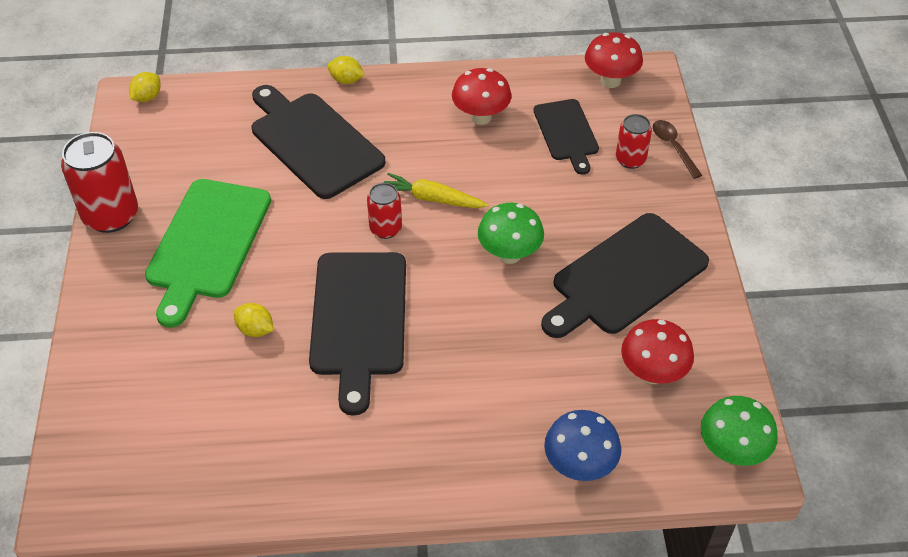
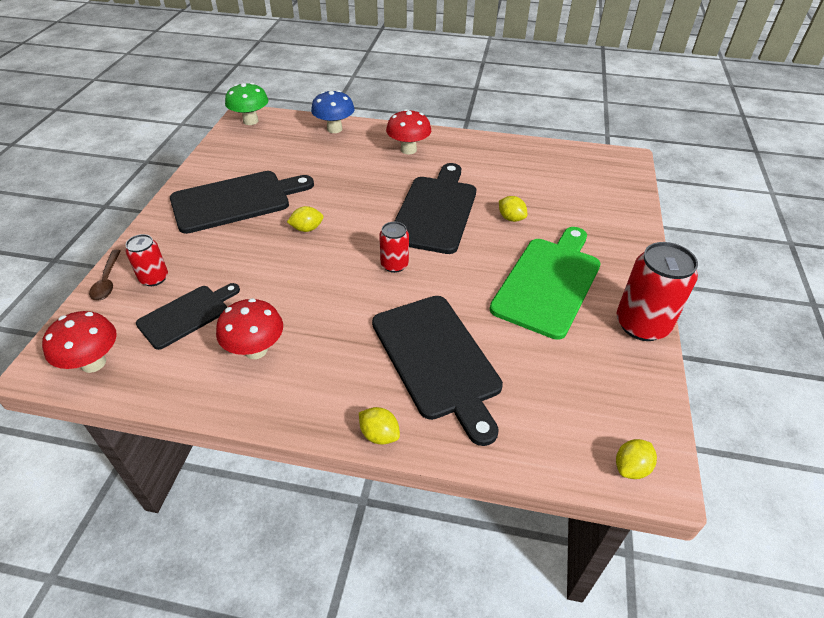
camera: 165 degrees left, 5 degrees down
yellow carrot [384,173,489,208] -> none
green mushroom [478,203,544,264] -> yellow lemon [287,206,324,232]
black cutting board [533,99,599,175] -> black cutting board turned 45 degrees clockwise [136,283,240,350]
red mushroom [621,319,694,384] -> red mushroom moved to [386,109,431,154]

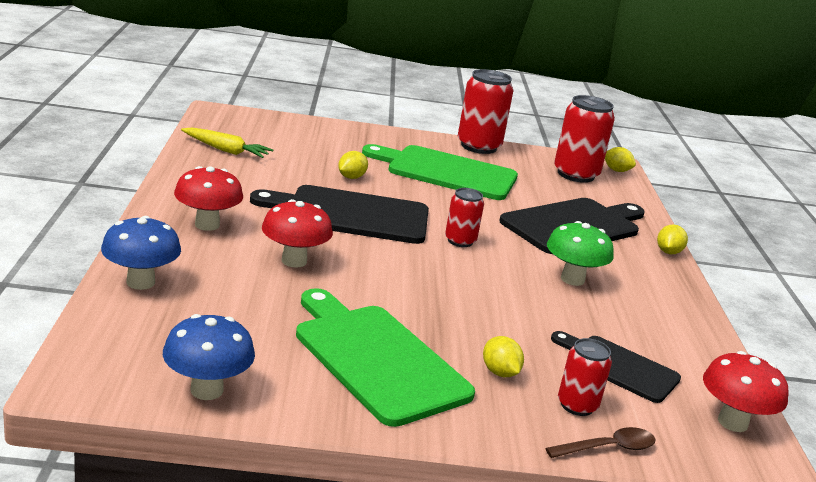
camera: 105 degrees left, 20 degrees down
black cutting board [170,171,314,234] -> green cutting board [296,288,475,427]
red mushroom [216,298,283,359] -> red mushroom moved to [262,199,333,267]
green mushroom [225,83,268,125] -> green mushroom moved to [547,221,614,286]
yellow lemon [287,206,324,232] -> yellow lemon moved to [483,336,524,377]
none -> blue mushroom [163,314,255,400]
none -> yellow carrot [181,128,273,158]
none -> red can [554,95,615,183]

